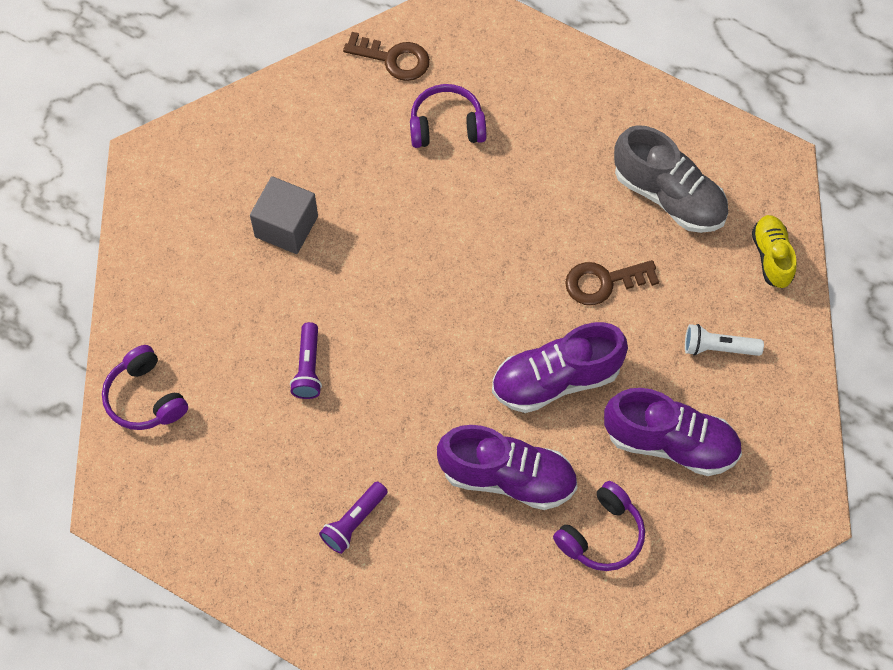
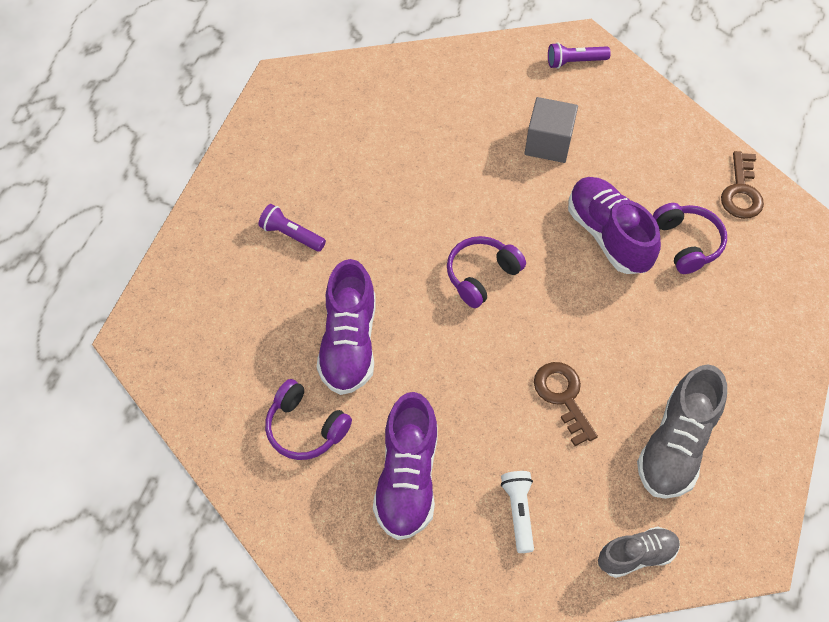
camera: 80 degrees right, 5 degrees down
purple headphones [102,345,188,430] -> purple headphones moved to [447,236,526,308]
purple flashlight [290,322,322,399] -> purple flashlight moved to [548,43,611,69]
purple shoe [492,322,628,413] -> purple shoe moved to [568,177,661,274]
yellow shoe [752,215,797,288] -> grey shoe [598,526,680,578]

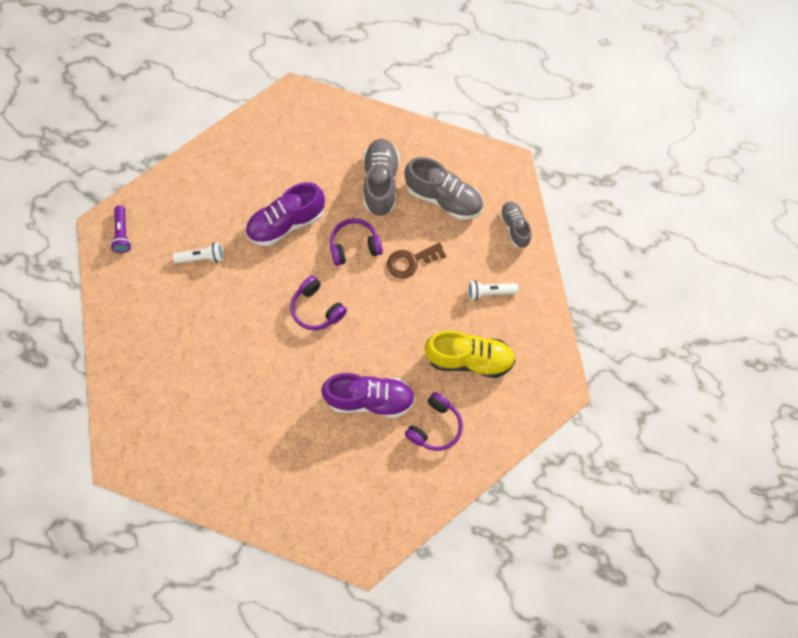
camera: 90 degrees left, 10 degrees up
purple flashlight [258,204,326,252] -> none
purple shoe [373,392,438,540] -> yellow shoe [424,330,515,378]
grey cube [525,97,578,163] -> white flashlight [173,243,223,264]
purple headphones [653,203,727,274] -> purple headphones moved to [330,218,383,266]
brown key [721,151,764,219] -> none
none -> grey shoe [363,139,399,216]

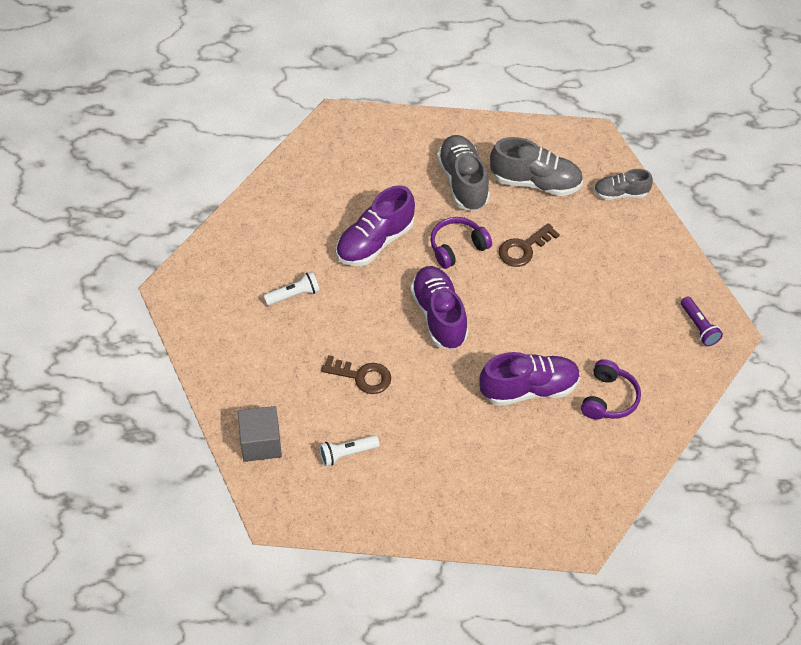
camera: 15 degrees left, 15 degrees down
purple flashlight [110,205,131,253] -> purple flashlight moved to [681,297,723,346]
purple headphones [290,276,347,330] -> purple shoe [410,266,468,349]
yellow shoe [424,330,515,378] -> none
white flashlight [468,280,519,301] -> white flashlight moved to [319,435,380,466]
grey shoe [500,201,531,248] -> grey shoe turned 60 degrees counterclockwise [594,169,653,200]
none -> grey cube [238,406,282,462]
none -> brown key [321,355,391,394]

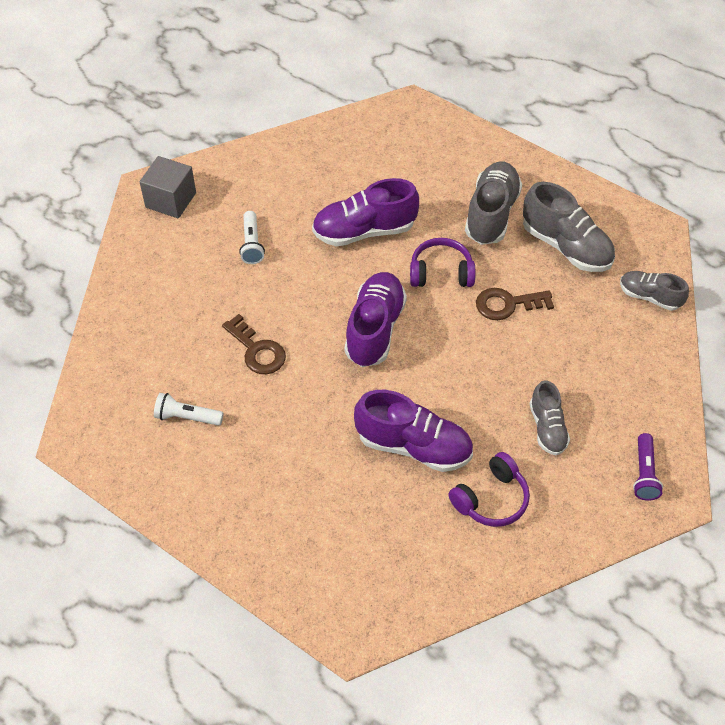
camera: 30 degrees right, 0 degrees up
grey cube [238,406,282,462] -> grey cube moved to [140,156,196,218]
white flashlight [263,271,320,305] -> white flashlight turned 75 degrees clockwise [239,211,265,264]
none -> grey shoe [530,380,570,455]

